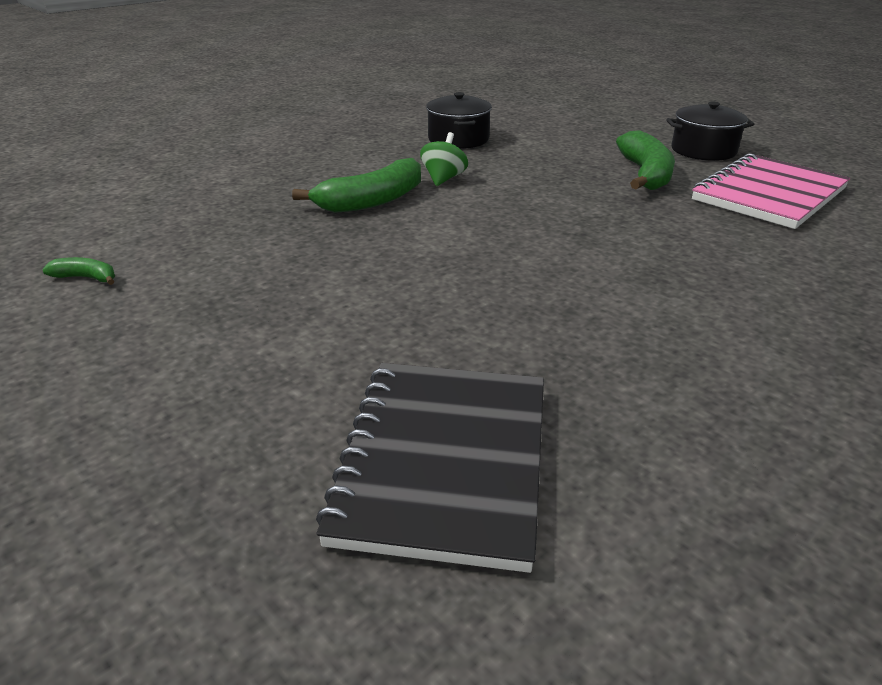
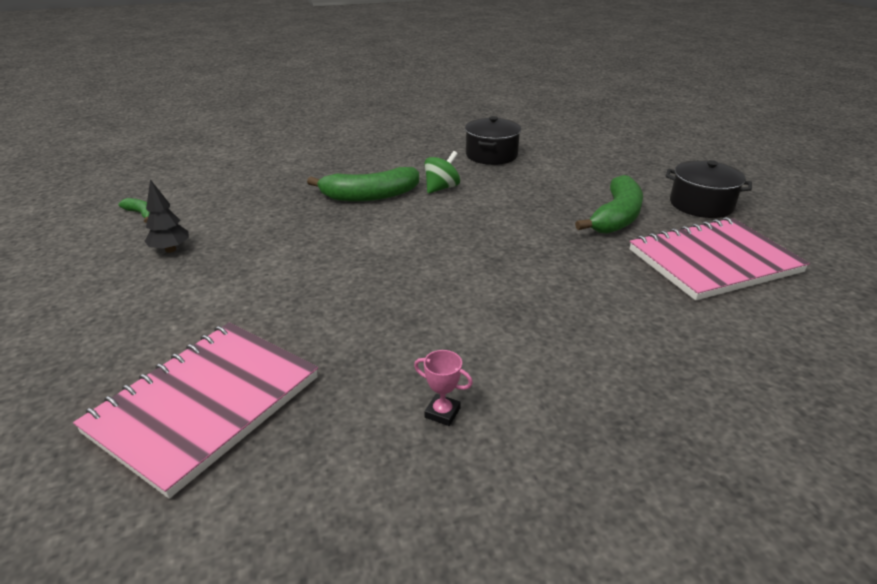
camera: 25 degrees right, 0 degrees up
black notebook [316,363,544,573] -> pink notebook [73,323,318,499]
none -> black tree [144,179,189,253]
none -> pink trophy [414,350,473,426]

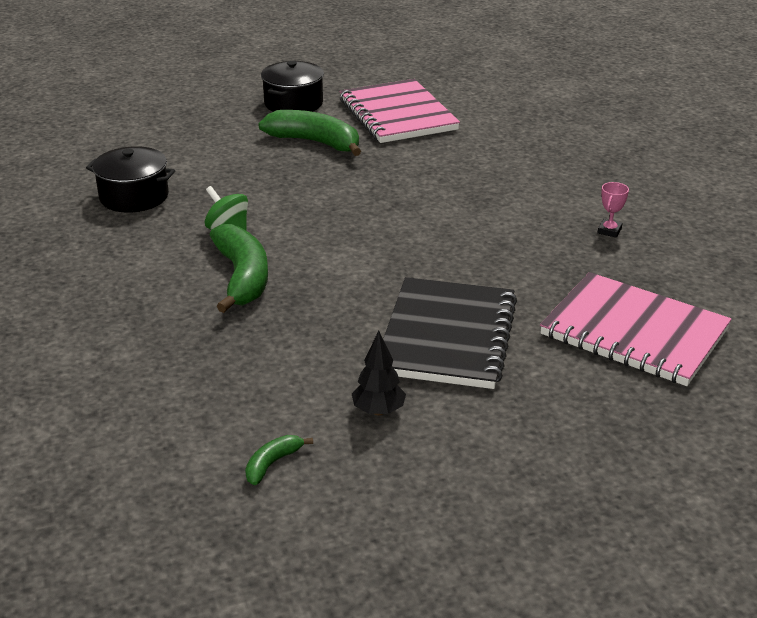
camera: 90 degrees left, 0 degrees up
none -> black notebook [383,277,517,389]

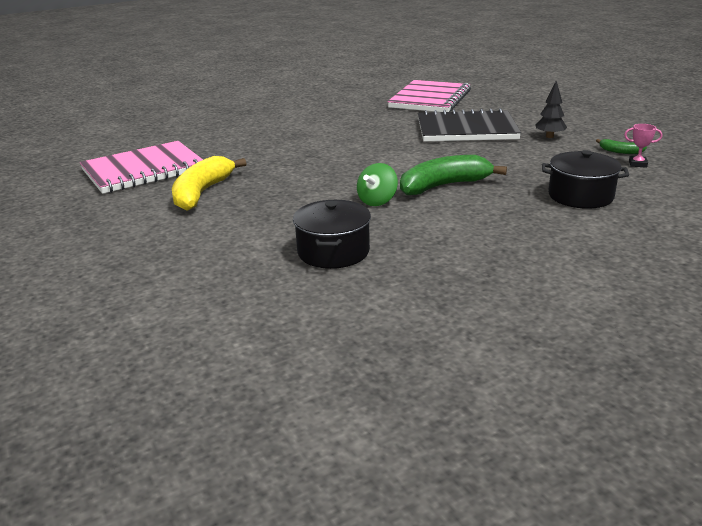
camera: 100 degrees left, 5 degrees down
green banana [258,110,361,156] -> yellow banana [172,156,246,211]
black pot [261,61,324,112] -> black pot moved to [542,150,629,209]
pink trophy [597,182,629,238] -> pink trophy moved to [624,124,663,168]

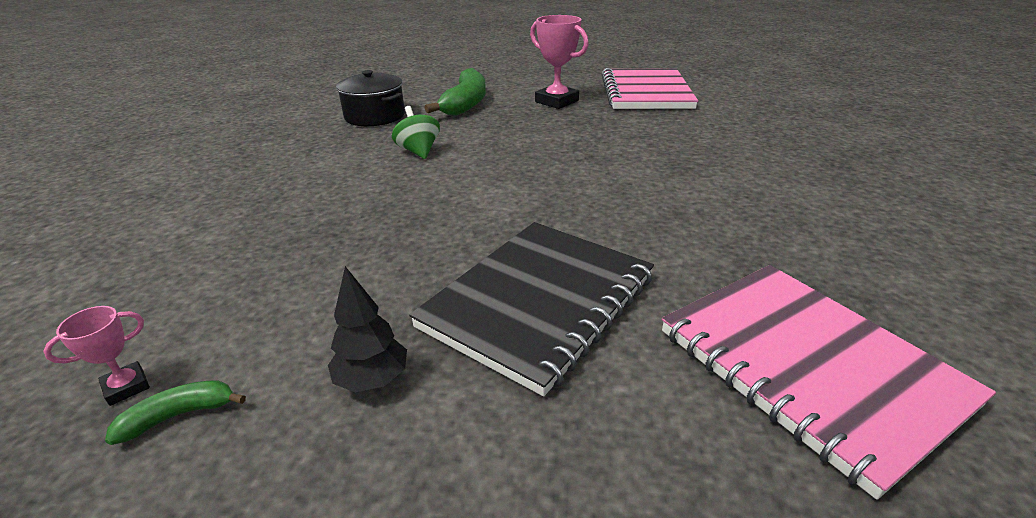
camera: 125 degrees right, 5 degrees up
yellow banana [172,156,246,211] -> pink trophy [530,15,589,109]
green banana [400,155,507,195] -> green banana moved to [424,68,486,116]
black pot [542,150,629,209] -> none

